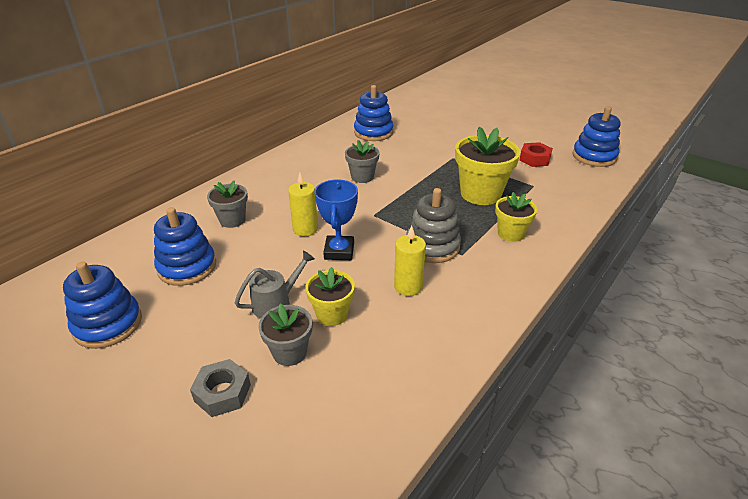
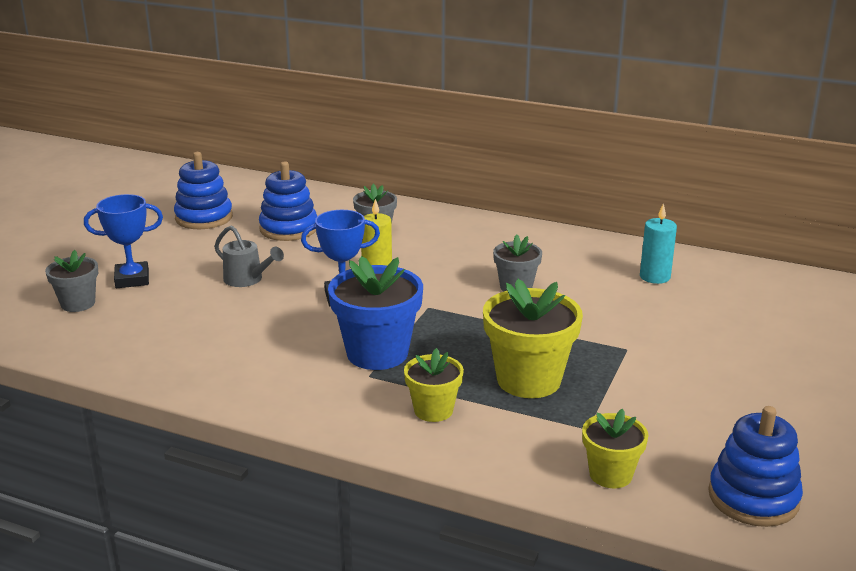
camera: 75 degrees right, 10 degrees down
grey nut [190,359,251,417] -> blue trophy [84,194,163,288]
grey flower pot [258,303,312,366] -> grey flower pot moved to [45,250,98,312]
yellow flower pot [305,267,355,326] -> yellow flower pot moved to [582,409,648,488]
blue stacking toy [354,85,394,141] -> turquoise candle [640,203,677,284]
yellow candle [394,226,426,296] -> none
grey stacking toy [406,188,461,263] -> blue flower pot [328,256,423,370]
red nut [519,142,553,167] -> none

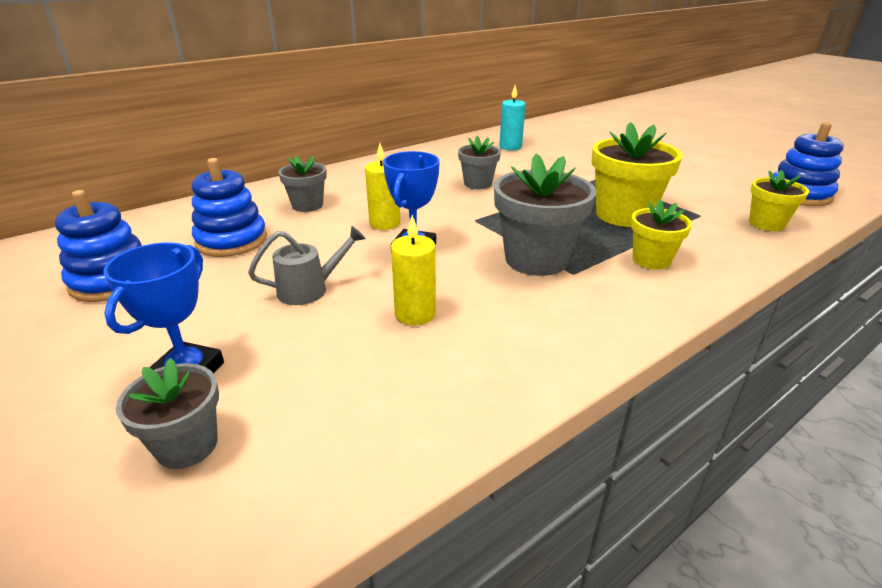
camera: 60 degrees left, 5 degrees up
blue flower pot [328,256,423,370] -> grey flower pot [494,153,596,276]
none -> yellow candle [391,215,436,325]

